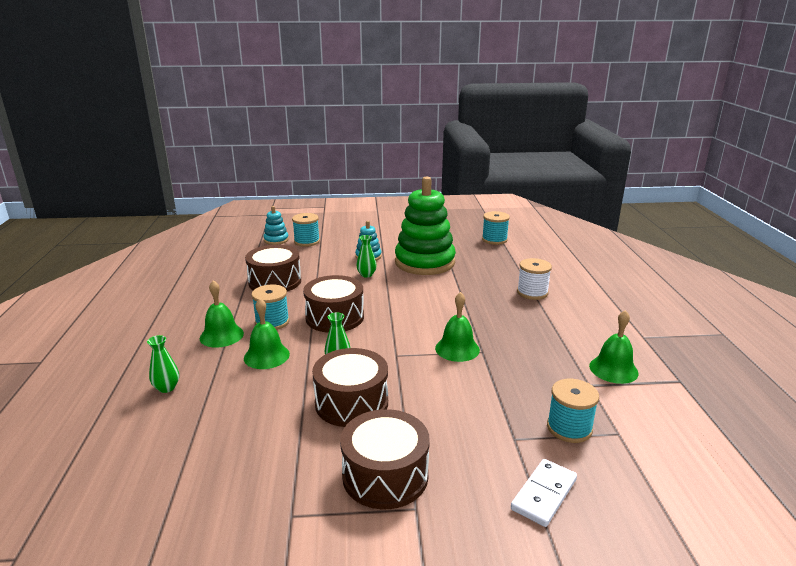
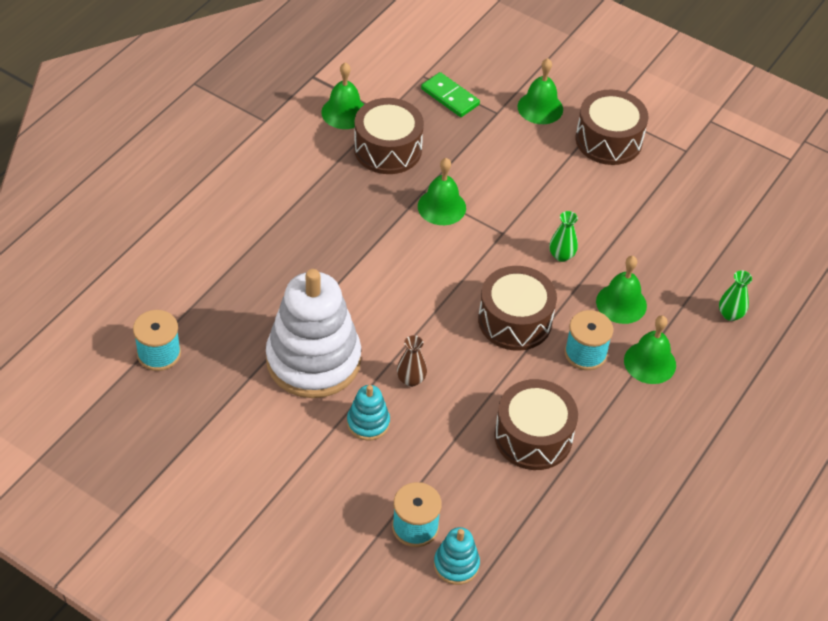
camera: 145 degrees left, 25 degrees up
brown drum [312,348,388,427] -> brown drum moved to [354,98,424,174]
green vase [356,235,377,278] -> brown vase [397,335,427,387]
green stacking toy [395,177,456,275] -> white stacking toy [266,269,361,398]
white domino [511,459,577,527] -> none
white spool [517,258,552,300] -> none
turquoise spool [547,379,599,443] -> green domino [421,72,480,117]
none -> green bell [518,58,563,124]

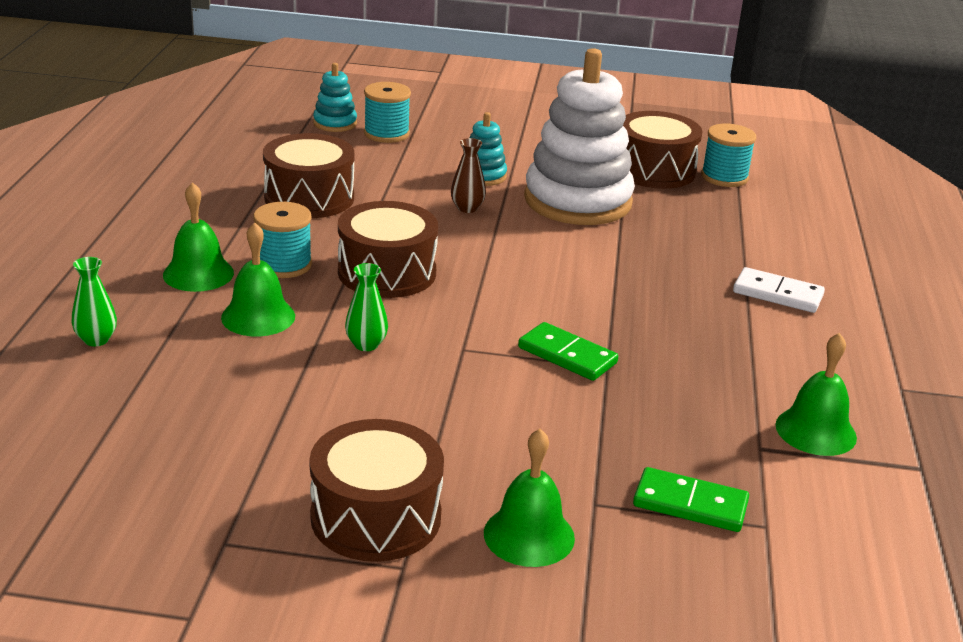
camera: 155 degrees right, 20 degrees down
brown drum [354,98,424,174] -> brown drum moved to [623,111,703,189]
green bell [418,158,466,225] -> green domino [518,322,618,381]
none -> white domino [733,267,825,313]

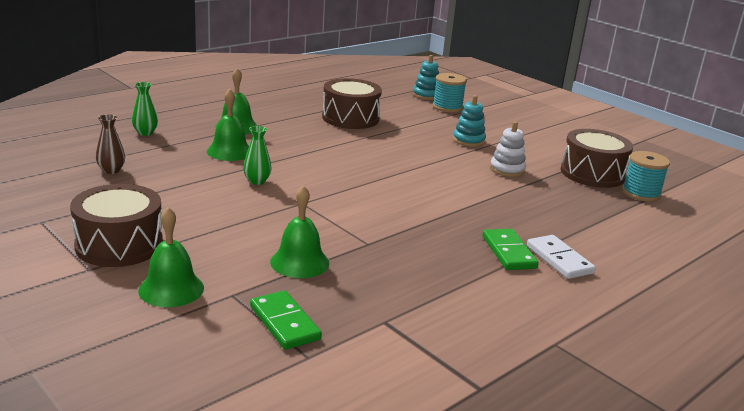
camera: 40 degrees right, 5 degrees down
turquoise spool [253,202,312,278] -> none
brown drum [338,201,438,298] -> none
brown vase [451,138,486,213] -> brown vase moved to [96,114,125,174]
green domino [518,322,618,381] -> green domino moved to [483,229,539,270]
white stacking toy [524,48,635,225] -> white stacking toy [490,121,526,177], size x0.44
green bell [775,333,857,456] -> green bell moved to [270,185,329,278]

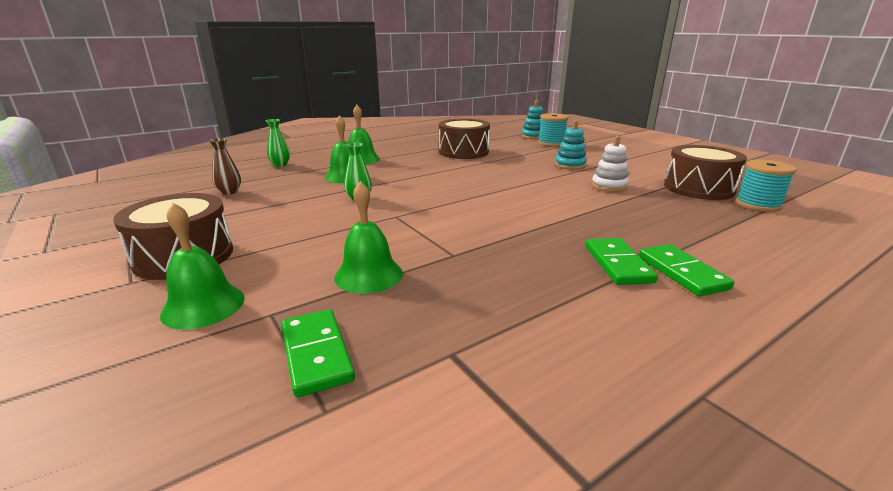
camera: 10 degrees right, 0 degrees up
white domino [527,235,596,279] -> green domino [639,244,734,296]

